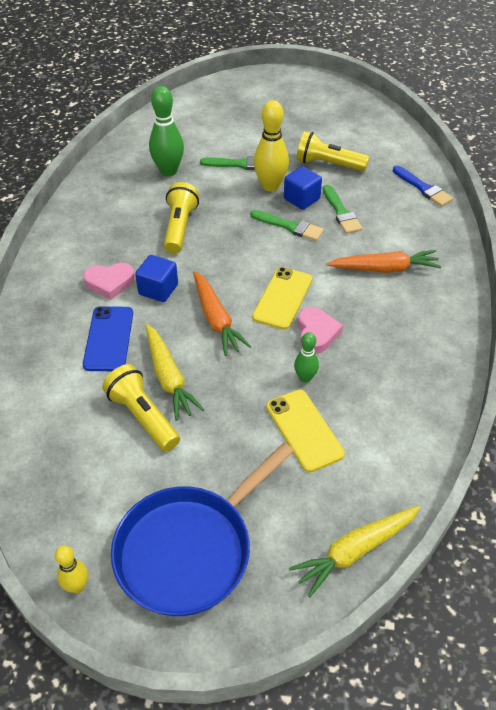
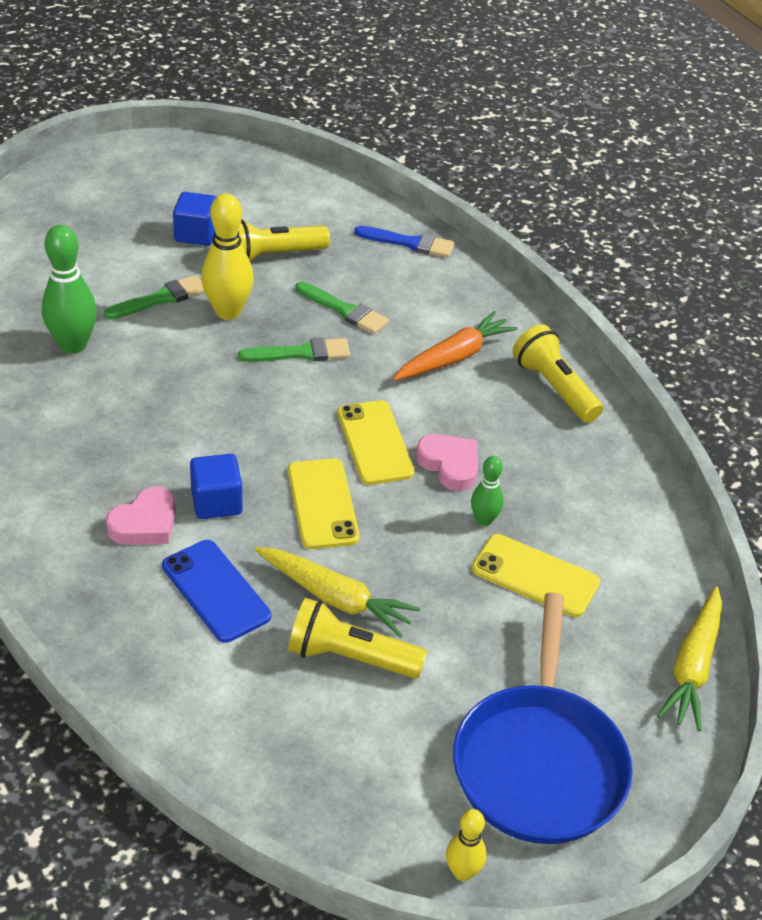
camera: 40 degrees left, 5 degrees down
yellow flashlight [164,182,199,254] -> yellow flashlight moved to [513,324,603,423]
orange carrot [193,271,251,356] -> yellow phone [288,459,360,549]
blue cube [284,166,322,210] -> blue cube moved to [173,192,216,246]

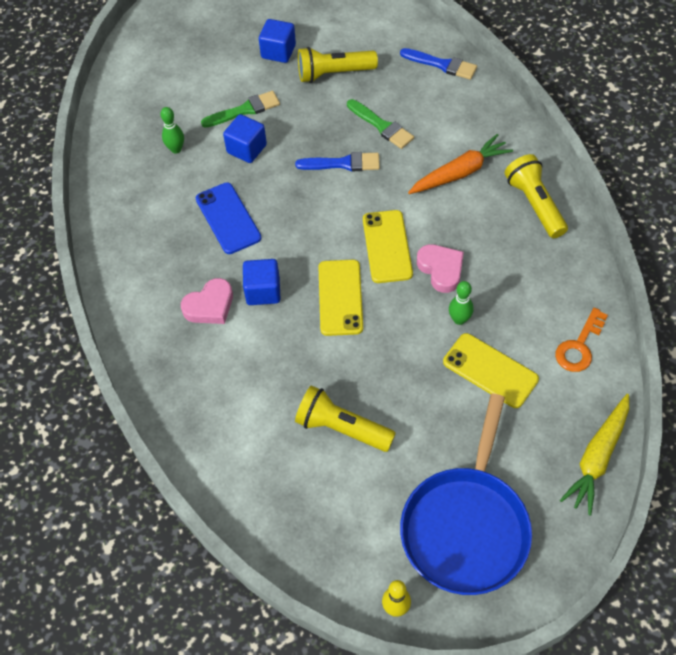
camera: 15 degrees right, 15 degrees up
green bowling pin [42,225,97,354] -> green bowling pin [160,107,184,154], size x0.55
blue phone [162,540,271,643] -> blue phone moved to [196,182,261,254]
yellow bowling pin [201,193,254,320] -> none
green brush [238,338,350,362] -> blue brush [295,152,380,171]
yellow carrot [255,547,420,638] -> none
none -> blue cube [223,114,267,163]
none -> orange key [555,308,608,372]

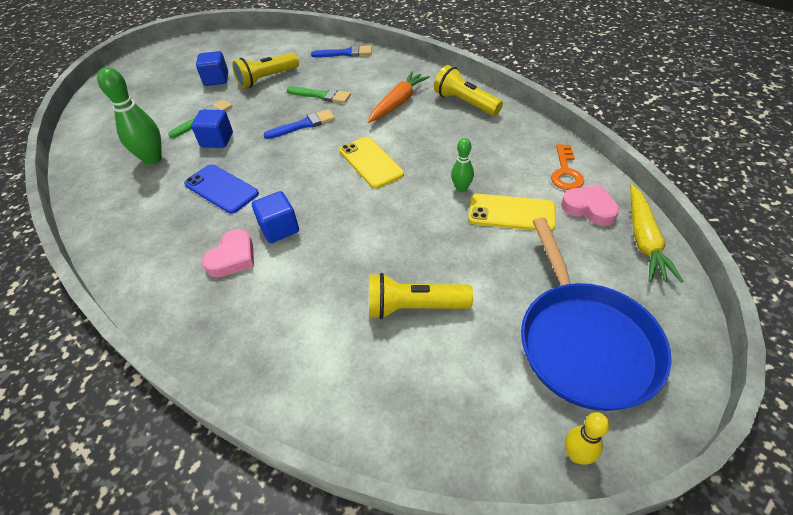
camera: 25 degrees left, 10 degrees down
green bowling pin [160,107,184,154] -> green bowling pin [97,67,162,165], size x1.81
yellow phone [318,260,363,336] -> none
pink heart [417,244,464,293] -> pink heart moved to [561,185,619,226]

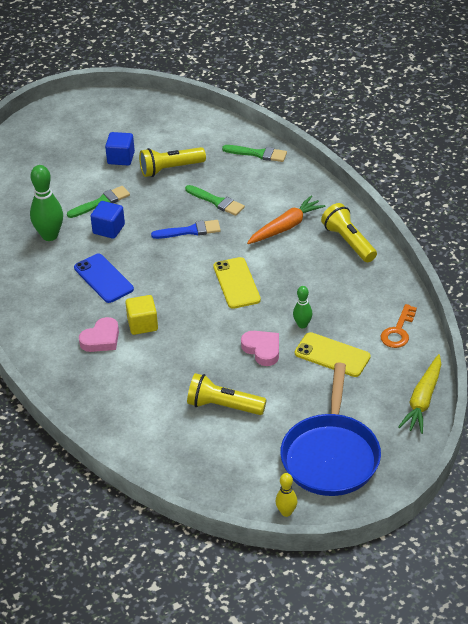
camera: 15 degrees right, 5 degrees down
blue cube [252,191,299,243] -> yellow cube [125,295,158,335]
blue brush [311,45,372,58] -> green brush [222,145,287,162]
pink heart [561,185,619,226] -> pink heart moved to [241,331,279,366]

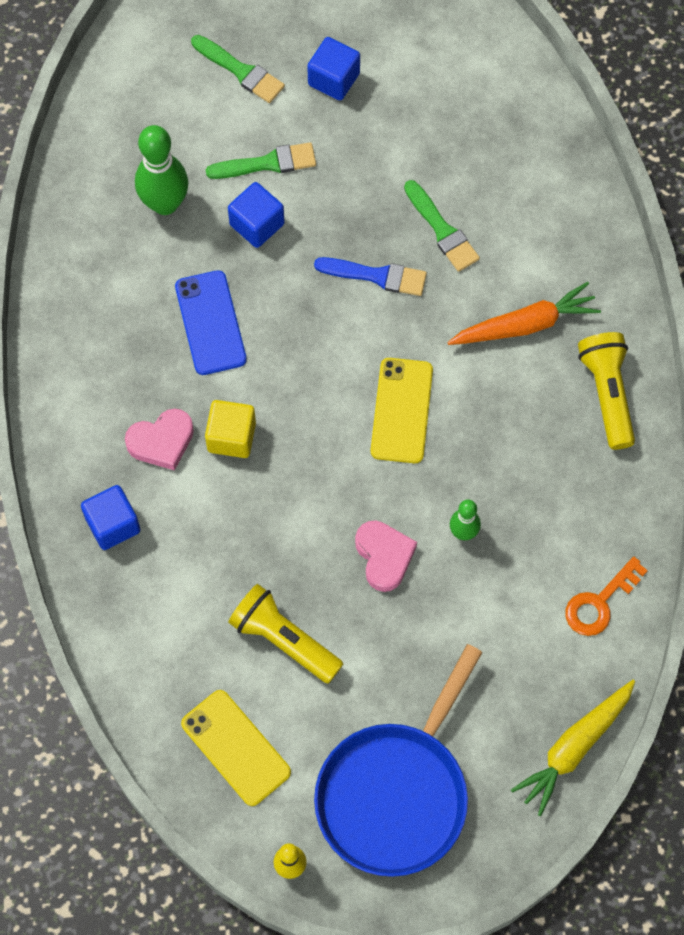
camera: 20 degrees right, 25 degrees up
yellow flashlight [139,147,206,177] -> none
green brush [222,145,287,162] -> green brush moved to [191,35,285,103]
yellow phone [295,332,371,377] -> yellow phone moved to [181,690,291,806]
none -> blue cube [81,485,140,550]

